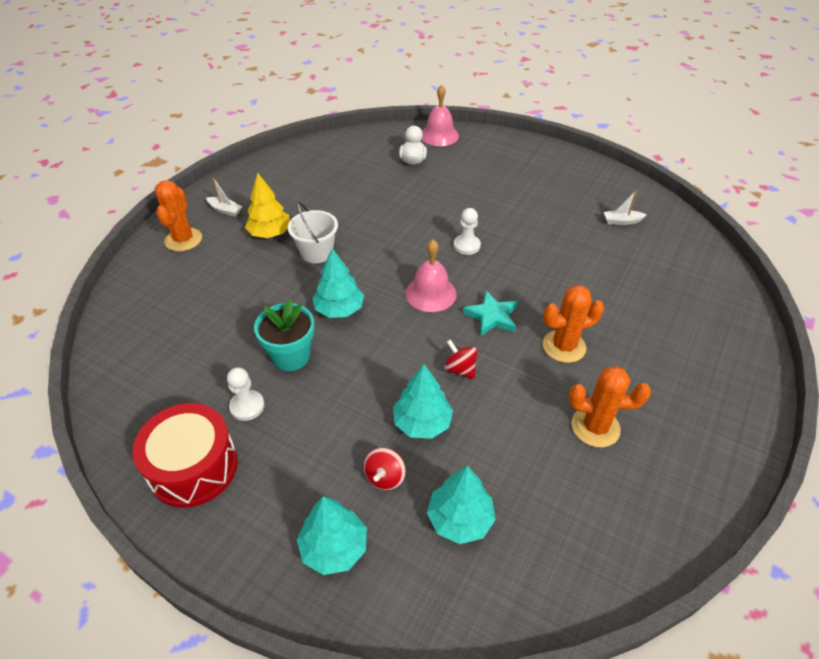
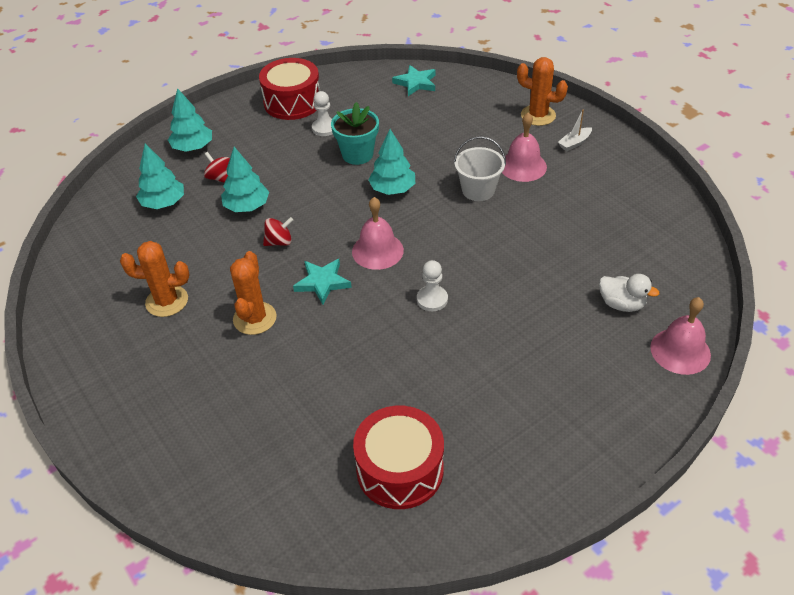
camera: 115 degrees right, 0 degrees up
yellow tree [245,173,290,238] -> pink bell [502,112,547,182]
orange cactus [569,366,651,447] -> orange cactus turned 60 degrees clockwise [120,241,189,317]
white boat [604,190,646,225] -> red drum [353,406,444,509]
none -> turquoise star [392,65,435,96]

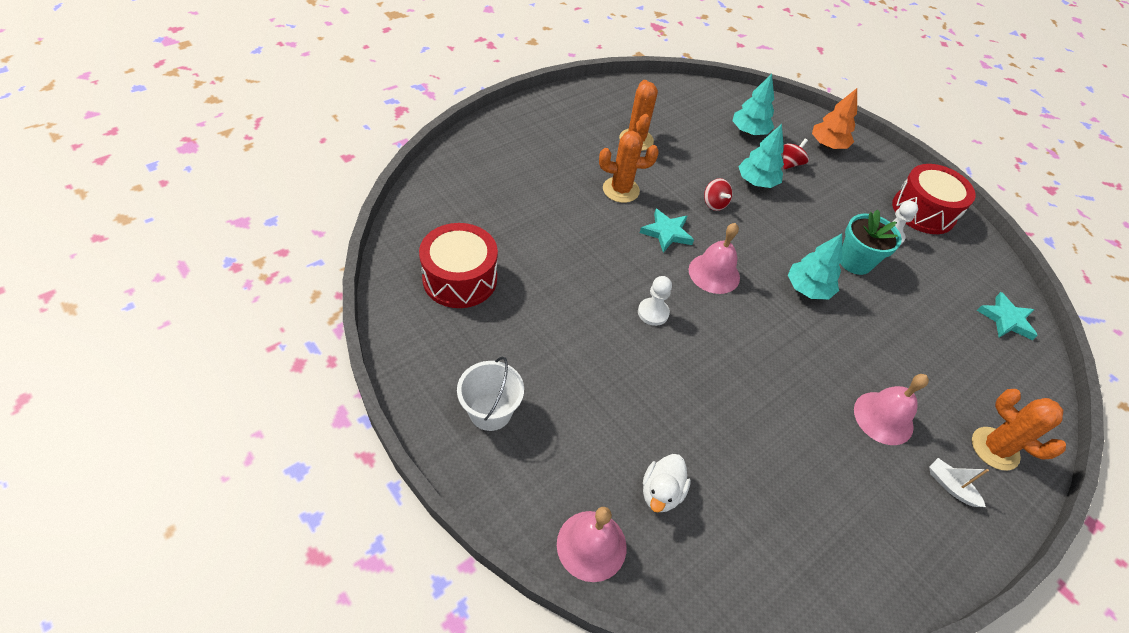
camera: 80 degrees right, 5 degrees up
turquoise tree [168,88,212,152] -> orange tree [812,88,857,149]
white bucket [454,136,506,201] -> white bucket moved to [457,356,524,431]
orange cactus [517,57,568,126] -> orange cactus turned 60 degrees counterclockwise [972,389,1066,470]

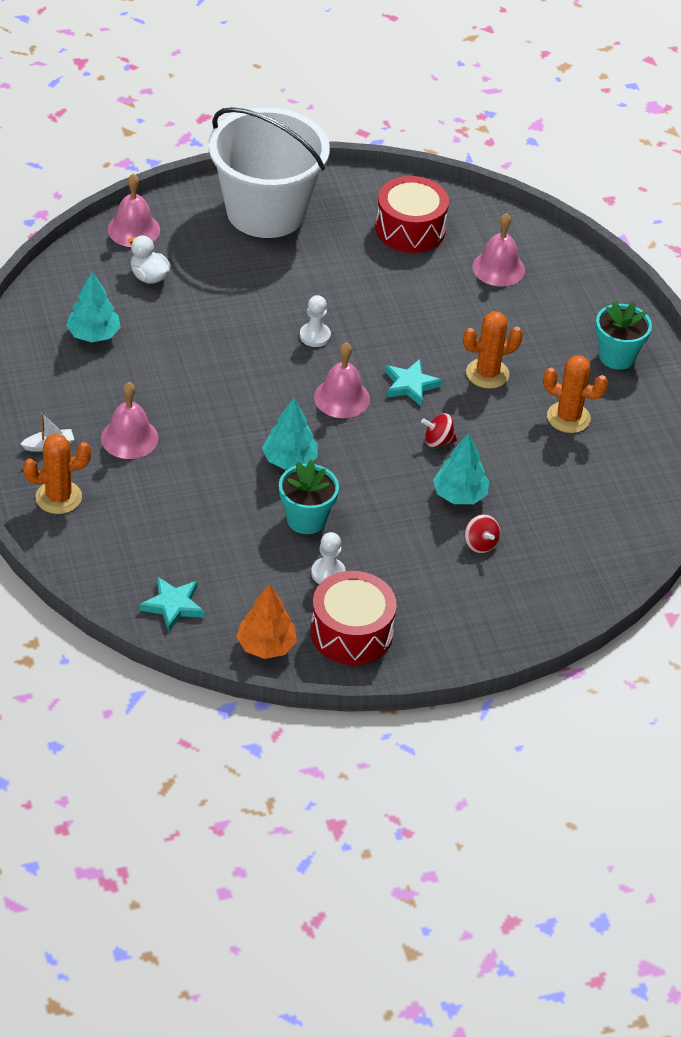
camera: 115 degrees right, 5 degrees down
white bucket [457,356,524,431] -> white bucket [208,107,330,238], size x2.26
orange cactus [599,131,659,203] -> orange cactus turned 45 degrees clockwise [463,311,523,389]
turquoise tree [732,74,774,135] -> turquoise tree moved to [66,271,121,342]
orange tree [812,88,857,149] -> orange tree moved to [236,584,297,659]
none -> pink bell [472,213,525,287]
none -> turquoise flower pot [596,300,652,370]

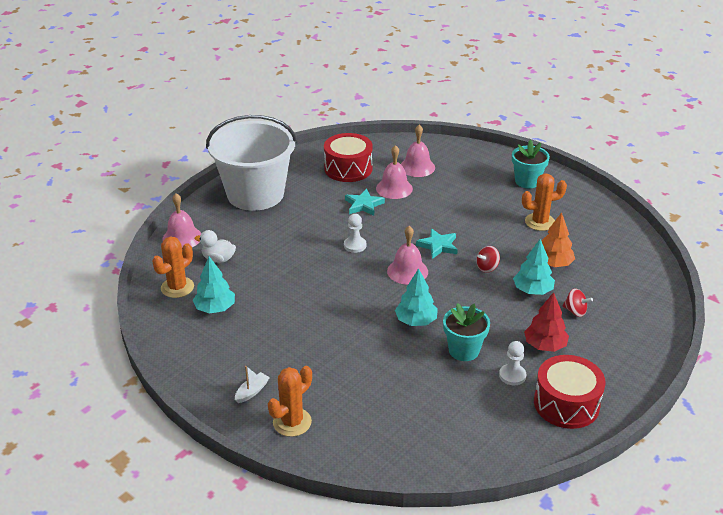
camera: 30 degrees left, 10 degrees down
pink bell [101,382,158,459] -> pink bell moved to [376,145,413,199]
turquoise star [139,577,205,632] -> turquoise star moved to [345,189,385,216]
orange tree [236,584,297,659] -> orange tree moved to [541,213,575,267]
orange cactus [463,311,523,389] -> orange cactus moved to [152,237,194,298]
none -> red tree [524,292,569,352]

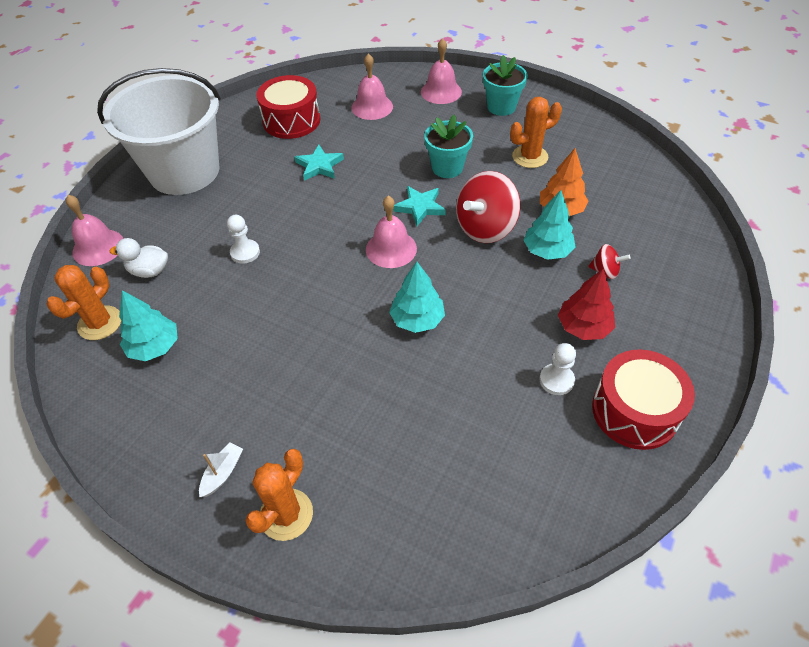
camera: 10 degrees left, 15 degrees up
white pawn [344,214,367,253] -> white pawn moved to [227,215,260,264]
pink bell [376,145,413,199] -> pink bell moved to [421,38,462,104]
turquoise flower pot [443,303,490,361] -> turquoise flower pot moved to [424,115,473,178]
red spinning top [476,246,500,273] -> red spinning top [456,171,521,243], size x2.07

